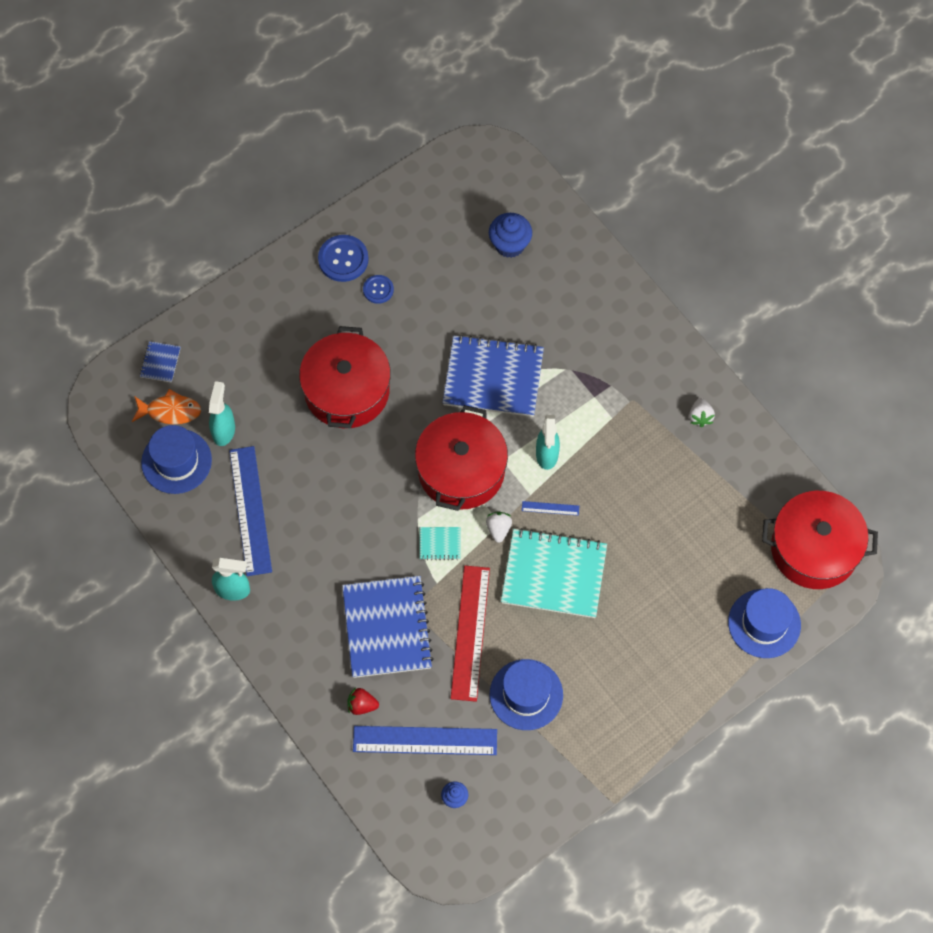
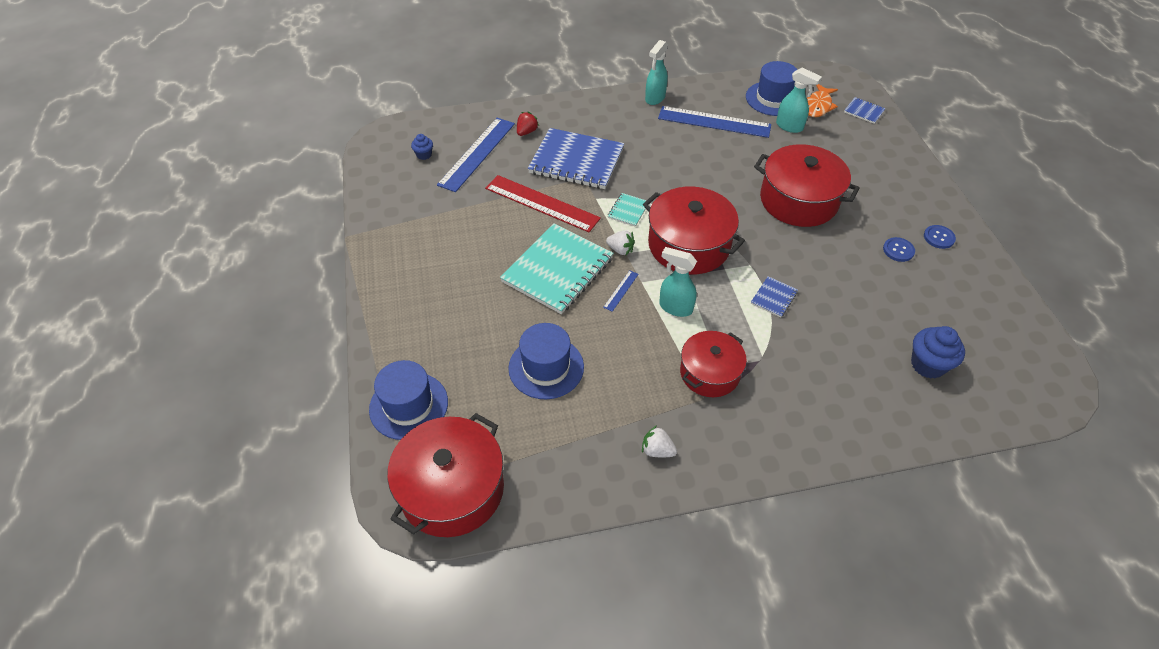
camera: 115 degrees right, 15 degrees down
blue button [318,235,369,282] -> blue button [924,225,956,249], size x0.61
blue notebook [442,335,544,417] -> blue notebook [751,276,798,318], size x0.43
blue hat [490,659,563,730] -> blue hat moved to [508,323,584,399]
none -> red pot [680,331,747,397]

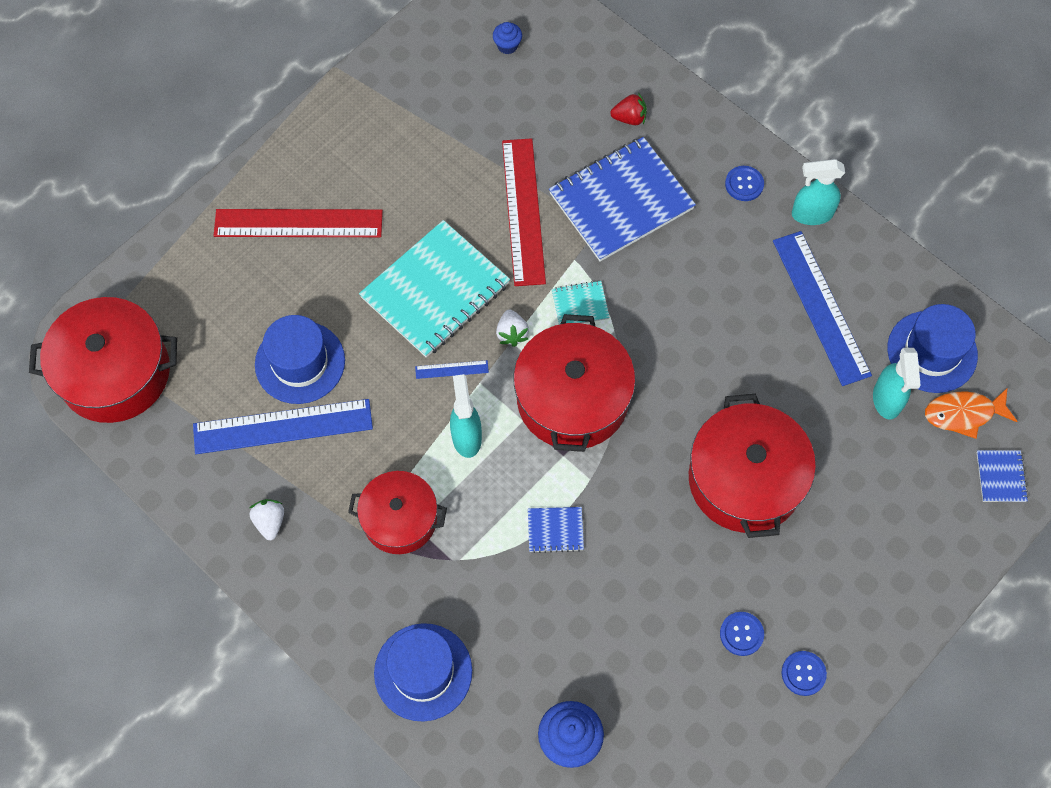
camera: 55 degrees right, 15 degrees up
blue hat [369,360,448,440] -> blue hat moved to [374,623,472,722]
blue ruler [437,118,515,192] -> blue ruler moved to [193,399,373,454]
turquoise notebook [500,223,614,314] -> turquoise notebook turned 45 degrees counterclockwise [359,220,510,358]
blue notebook [528,128,624,189] -> blue notebook turned 75 degrees clockwise [549,137,696,262]
none -> red ruler [214,209,383,237]
none -> blue button [725,166,764,201]

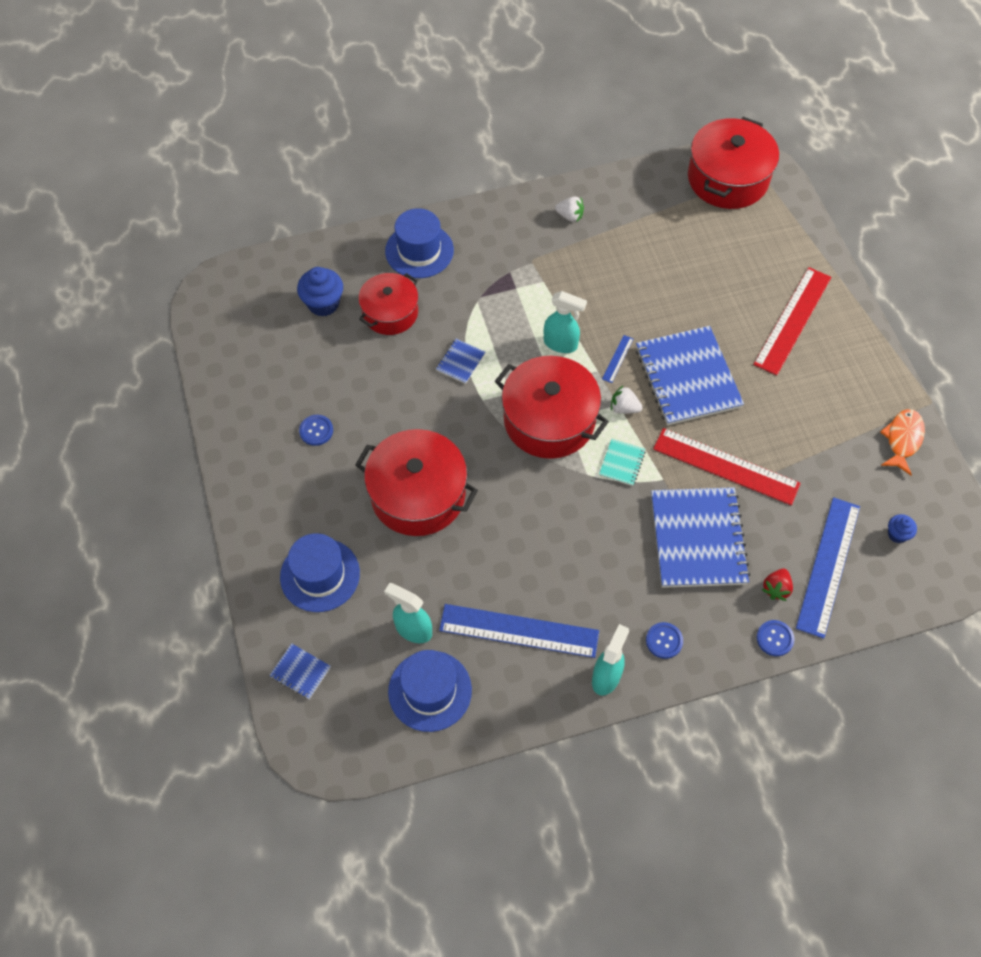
camera: 120 degrees right, 5 degrees down
blue ruler [193,399,373,454] -> blue ruler moved to [796,497,860,639]
blue hat [255,315,345,404] -> blue hat moved to [280,533,360,612]
red pot [348,471,447,554] -> red pot moved to [358,273,418,335]
turquoise notebook [359,220,510,358] -> blue notebook [636,326,744,426]
blue button [782,651,827,696] -> blue button moved to [757,620,795,656]
orange fish [925,387,1017,439] -> orange fish moved to [880,409,925,475]

